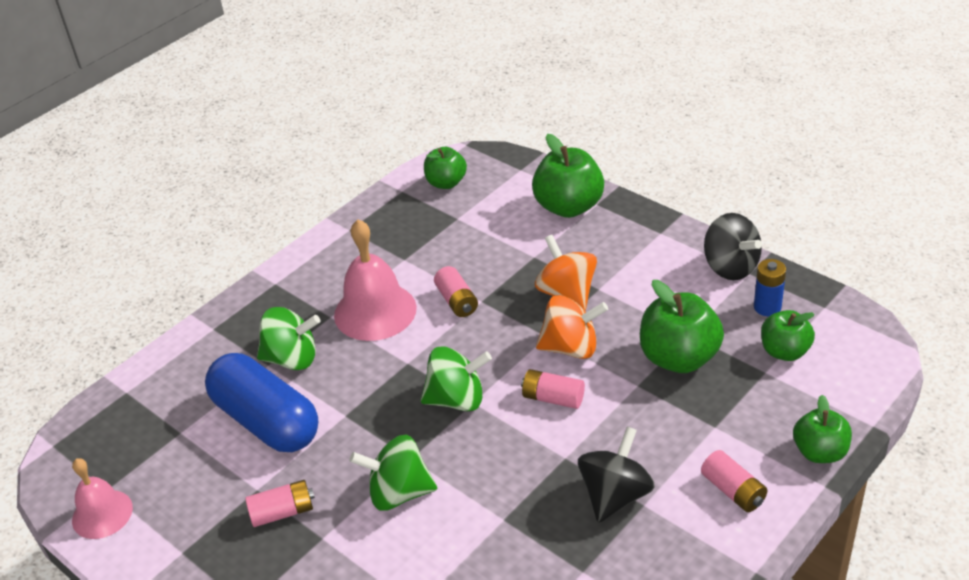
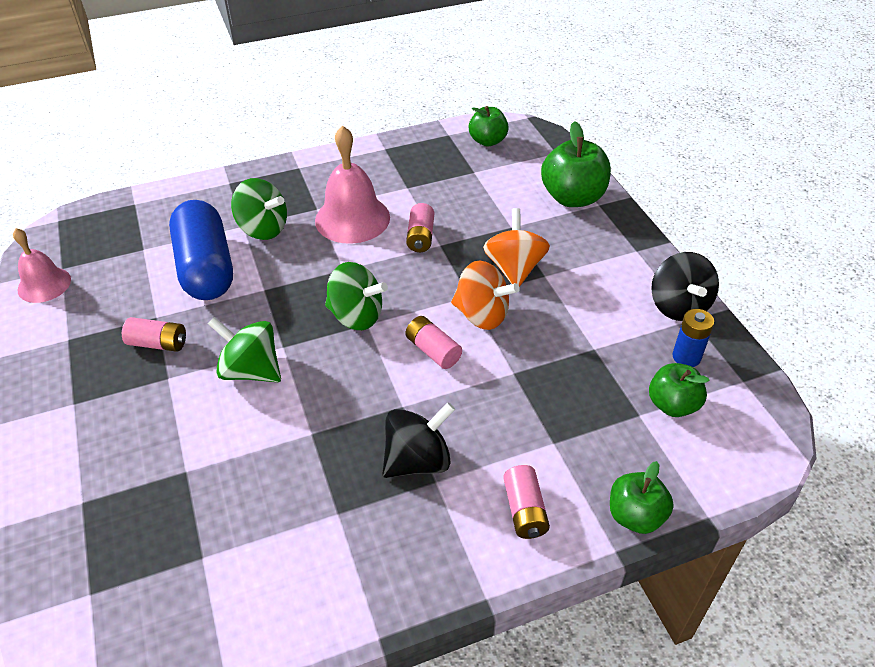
camera: 25 degrees right, 5 degrees up
green apple [640,280,724,373] -> none

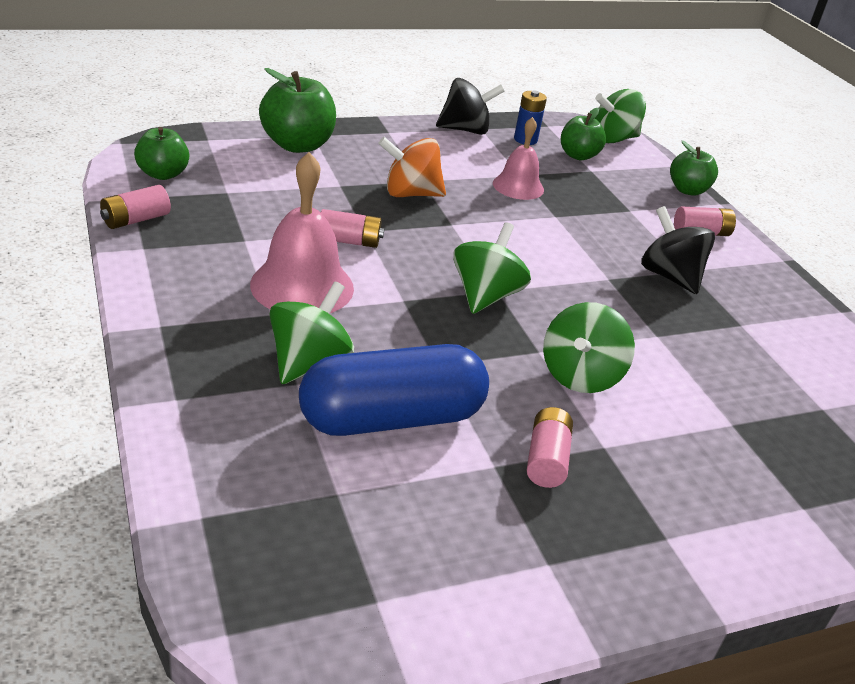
camera: 95 degrees left, 10 degrees down
pink bell [13,228,71,303] -> pink bell moved to [493,117,544,200]
pink battery [405,316,462,369] -> pink battery moved to [100,185,171,229]
orange spinning top [451,260,520,330] -> none
none -> green spinning top [595,89,646,143]

